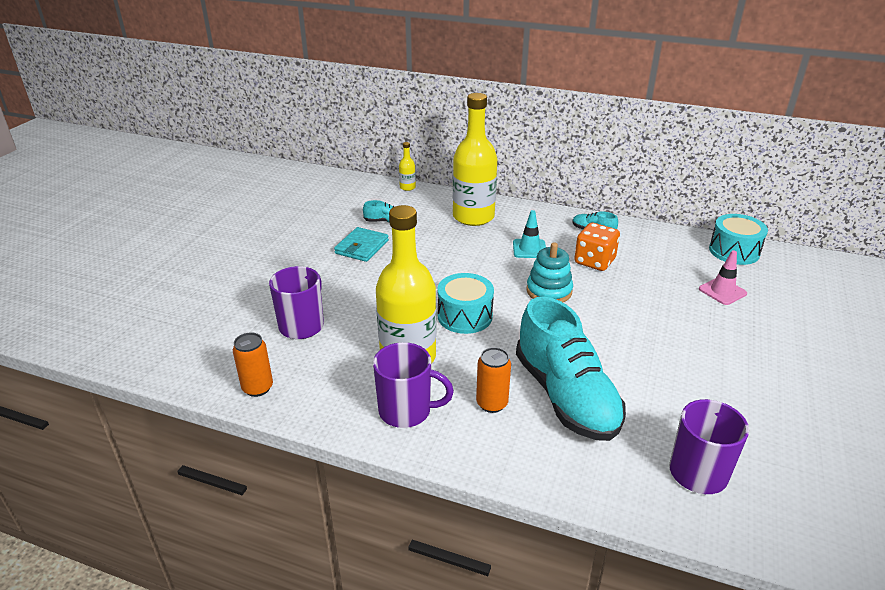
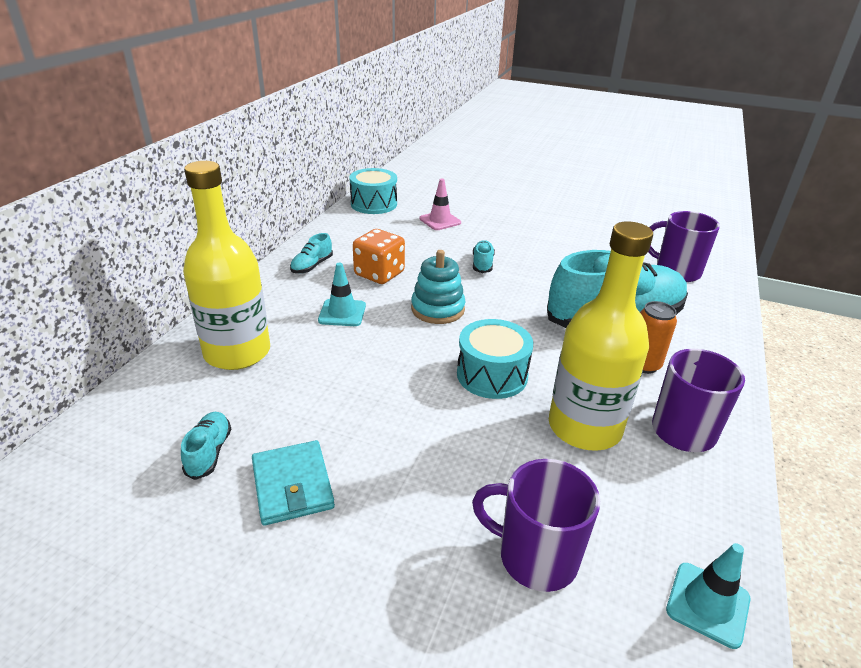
camera: 90 degrees left, 0 degrees up
orange can [233,333,273,397] -> turquoise traffic cone [666,543,751,649]
turquoise wallet [334,227,389,262] -> turquoise wallet turned 45 degrees clockwise [252,440,335,526]
yellow bottle [399,142,416,191] -> none
none -> turquoise shoe [473,240,495,273]

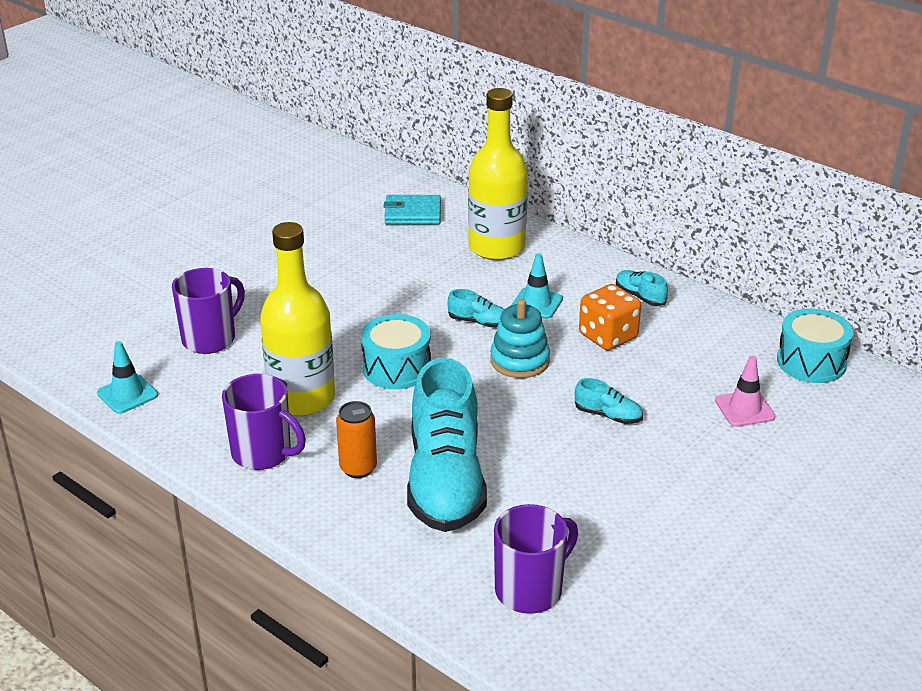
camera: 110 degrees right, 0 degrees up
turquoise shoe [181,412,231,480] -> turquoise shoe moved to [447,289,505,328]
turquoise wallet [252,440,335,526] -> turquoise wallet moved to [384,195,441,225]

